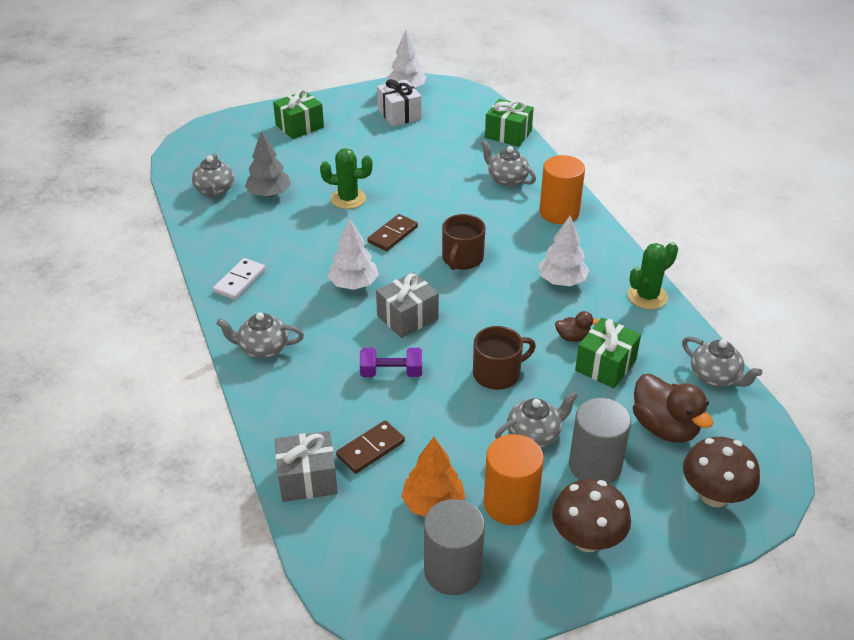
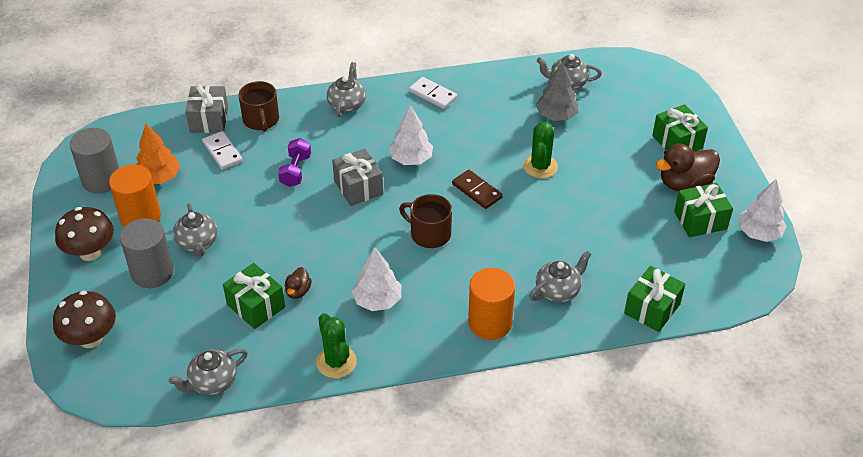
camera: 100 degrees right, 5 degrees up
brown domino [336,420,405,474] -> white domino [202,131,243,170]
white gift [377,79,422,127] -> green gift [674,183,733,237]
brown mug [473,326,536,390] -> brown mug moved to [238,81,279,132]
brown duck [633,374,713,443] -> brown duck moved to [656,144,720,191]

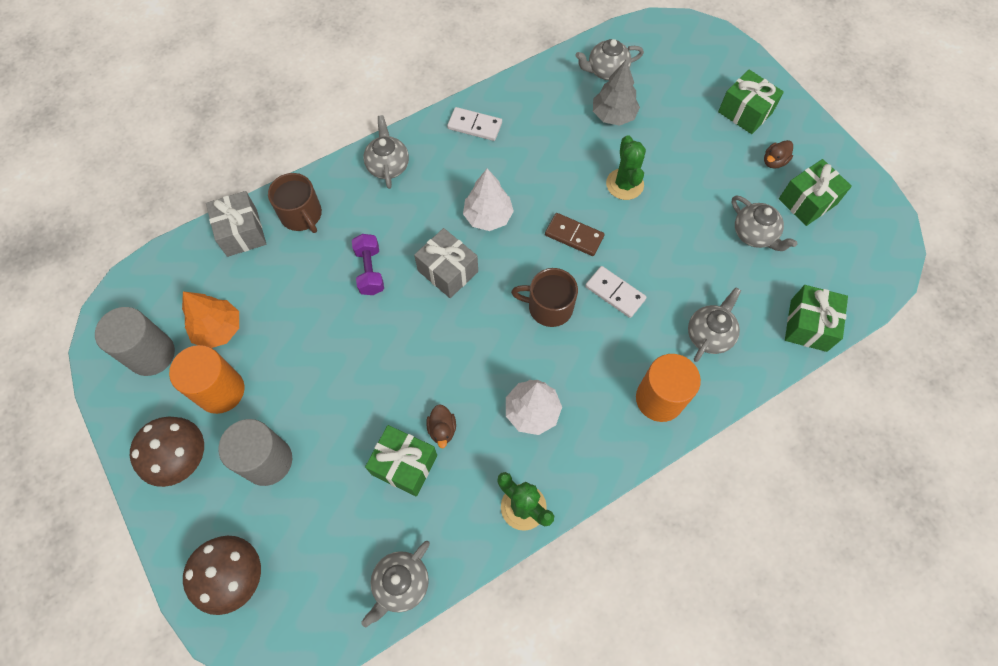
camera: 20 degrees left, 20 degrees up
grey teapot [173,203,218,257] -> grey teapot moved to [732,195,798,251]
white domino [202,131,243,170] -> white domino moved to [585,266,647,318]
brown duck [656,144,720,191] -> brown duck [764,140,793,169], size x0.51
white tree [739,179,787,242] -> none

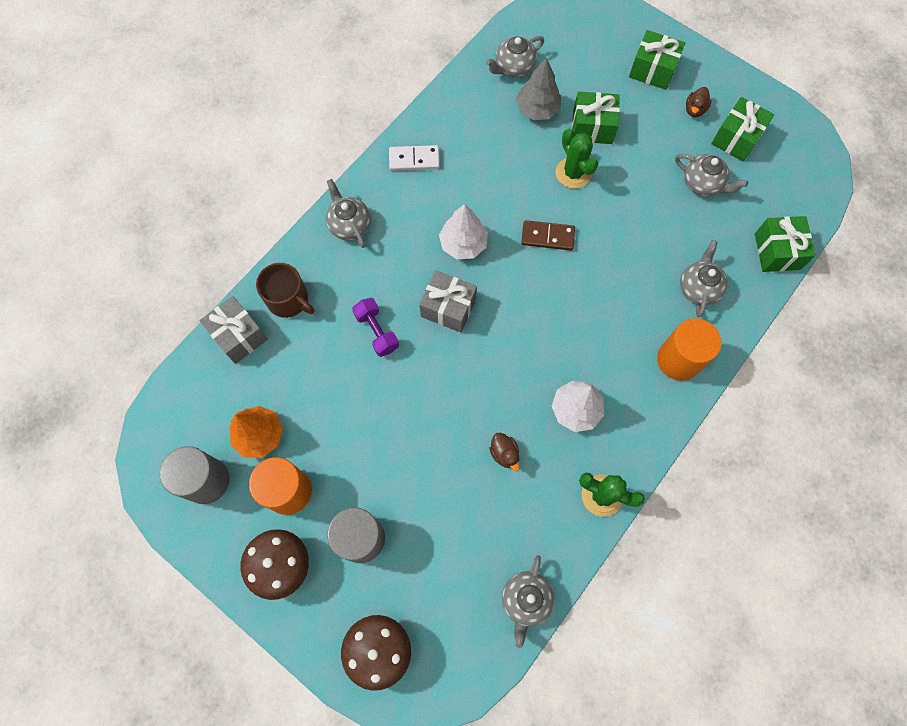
camera: 20 degrees left, 5 degrees up
green gift [365,425,437,497] -> green gift moved to [572,92,620,144]
brown mug [511,268,578,327] -> none
white domino [585,266,647,318] -> none

